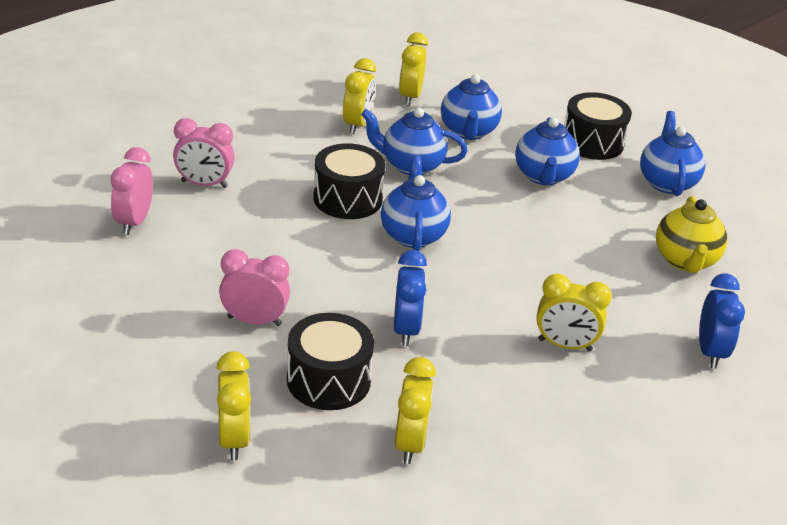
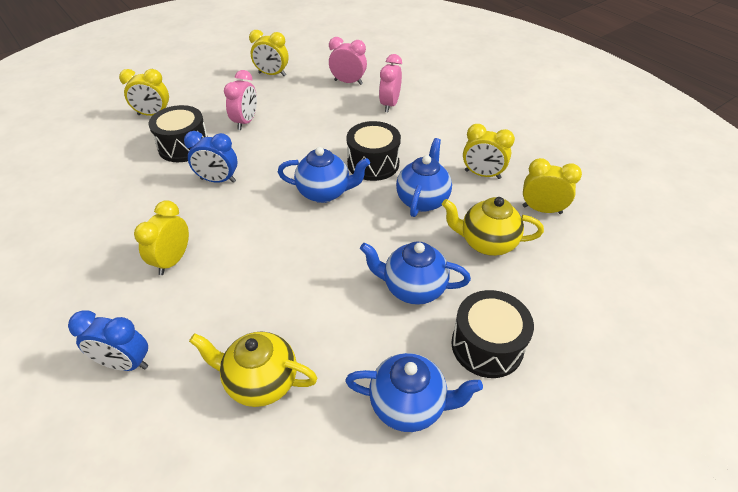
camera: 100 degrees right, 10 degrees up
yellow clock [395,357,436,464] -> yellow clock moved to [249,30,289,76]
blue teapot [441,74,502,140] -> yellow teapot [442,197,544,256]

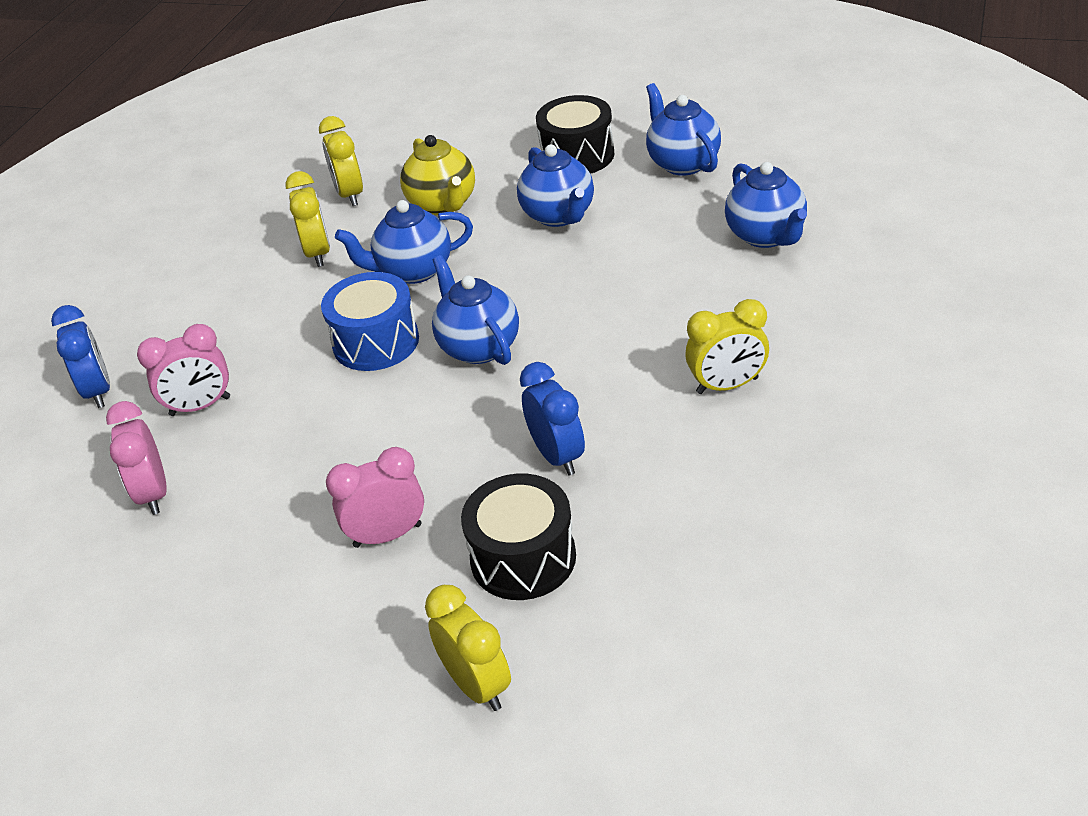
camera: 120 degrees left, 5 degrees down
blue clock [68,310,148,371] -> blue clock moved to [51,305,110,408]
yellow teapot [189,332,317,407] -> blue teapot [725,162,807,248]
yellow clock [249,30,289,76] -> none
black drum [346,121,401,181] -> blue drum [321,272,419,371]

